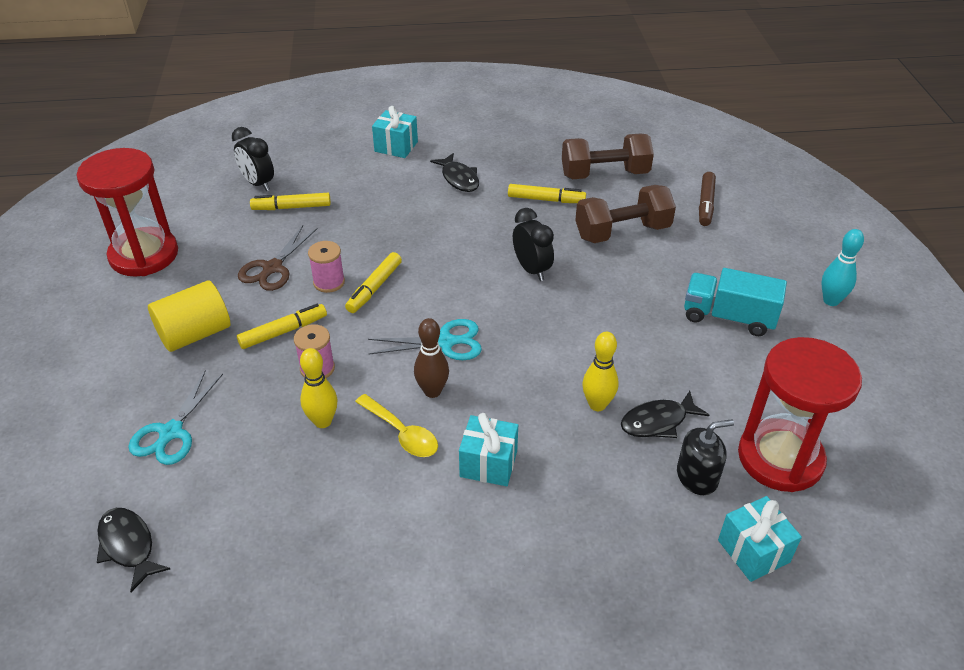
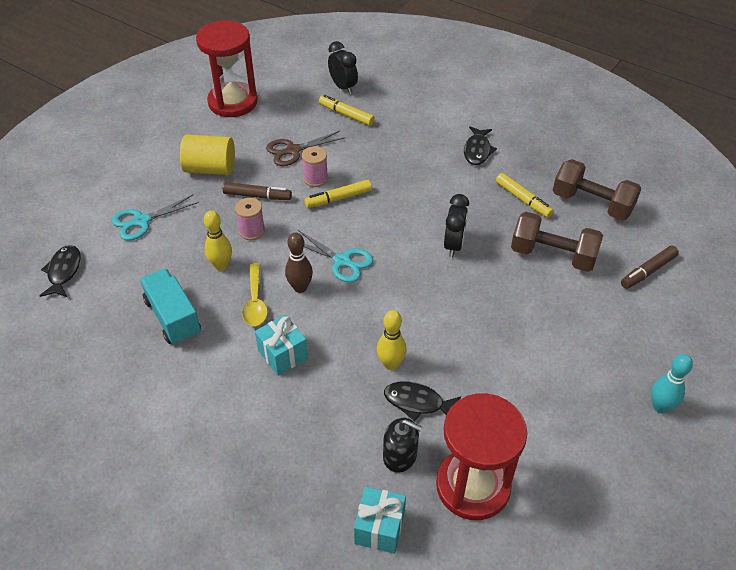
camera: 40 degrees right, 5 degrees up
black clock [232,127,274,191] -> black clock turned 150 degrees clockwise [328,41,358,94]
yellow marker [237,304,327,349] -> brown marker [223,182,292,200]
turquoise gift [372,106,418,158] -> none
turquoise truck [684,268,787,336] -> turquoise truck moved to [140,269,201,345]

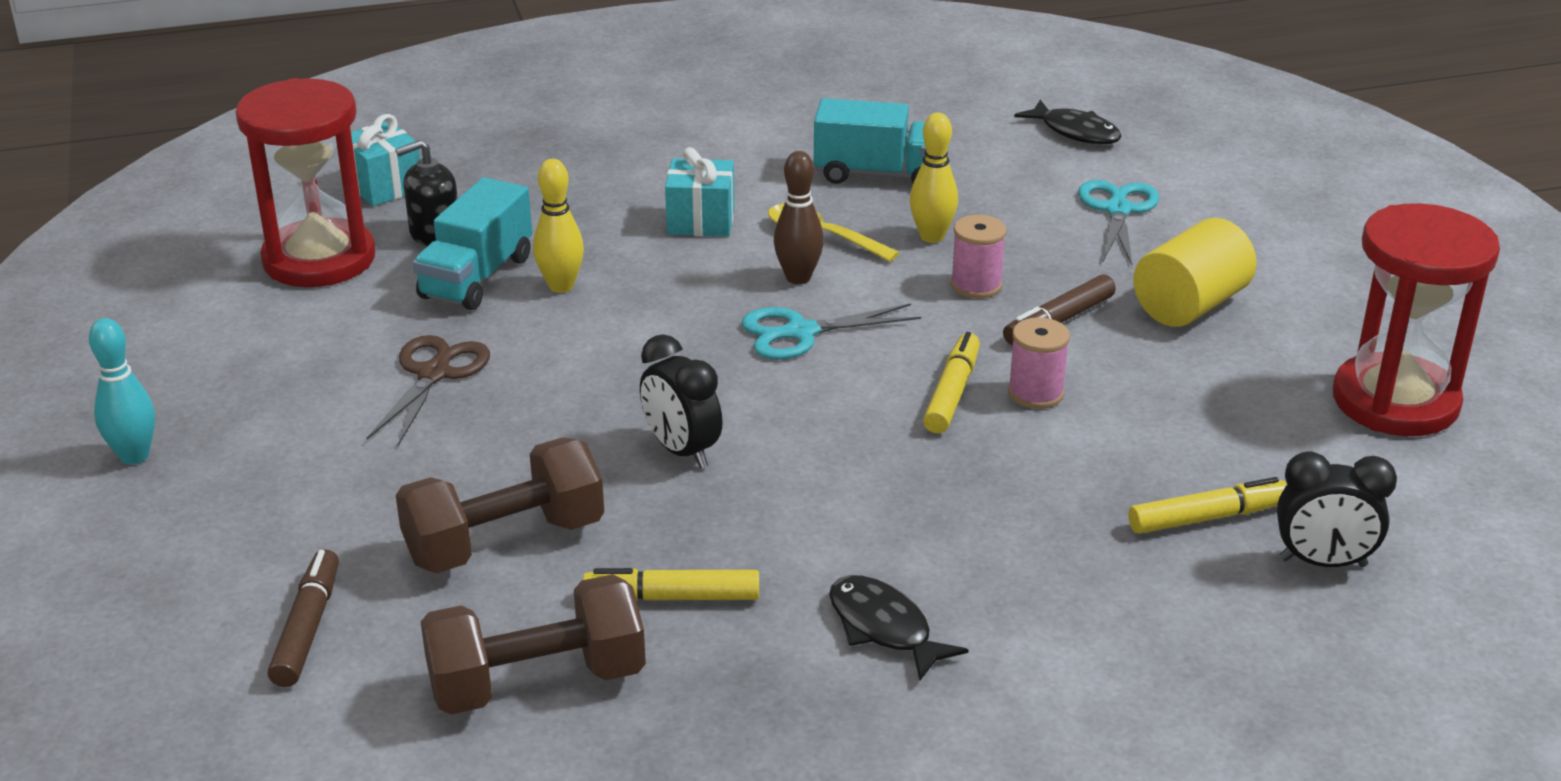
camera: 130 degrees right, 15 degrees down
brown scissors [266,131,346,166] -> brown scissors moved to [367,335,490,446]
black fish [384,381,461,421] -> turquoise truck [413,177,532,310]

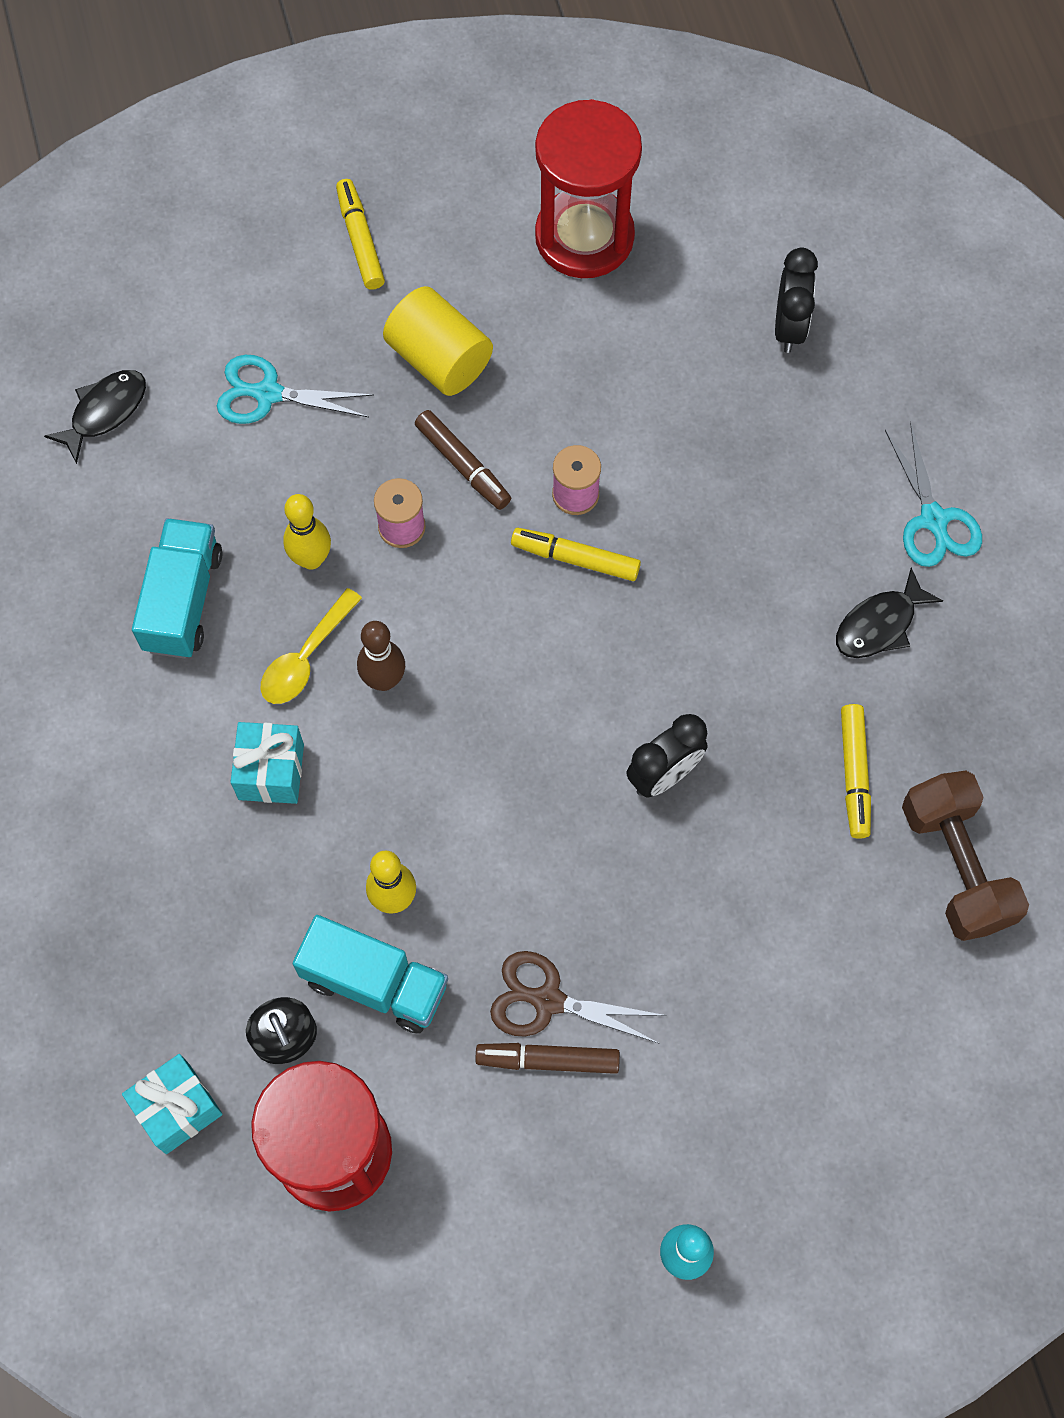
camera: 90 degrees left, 35 degrees up
brown marker [268,549,339,687] -> brown marker moved to [475,1043,620,1074]
brown dumbbell [396,437,604,573] -> none
turquoise scissors [741,303,921,360] -> turquoise scissors moved to [885,422,982,567]
yellow marker [1128,477,1287,534] -> yellow marker moved to [336,179,385,290]

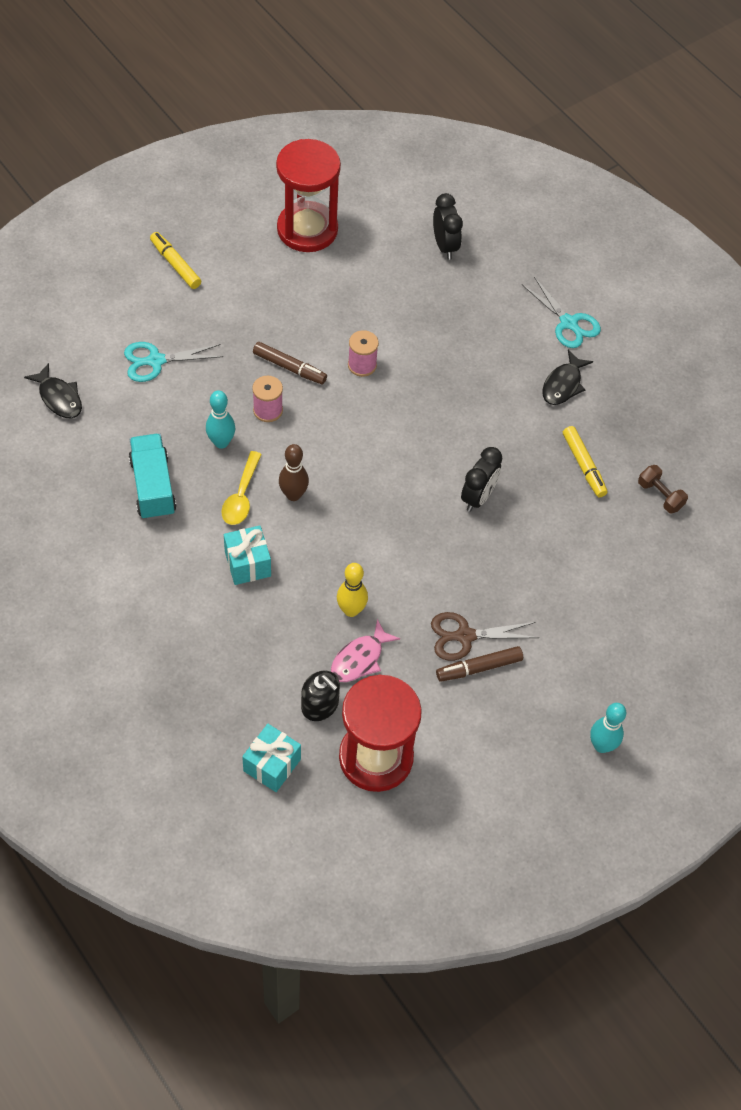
camera: 25 degrees left, 10 degrees down
black fish [44,370,146,464] -> black fish turned 120 degrees clockwise [24,363,82,419]
yellow bowling pin [283,494,331,570] -> turquoise bowling pin [206,390,235,449]
turquoise truck [293,915,448,1034] -> pink fish [331,619,400,682]
yellow cylinder [383,286,493,396] -> none
yellow marker [511,528,641,581] -> none
brown dumbbell [902,771,1029,941] -> brown dumbbell [638,465,688,513], size x0.53

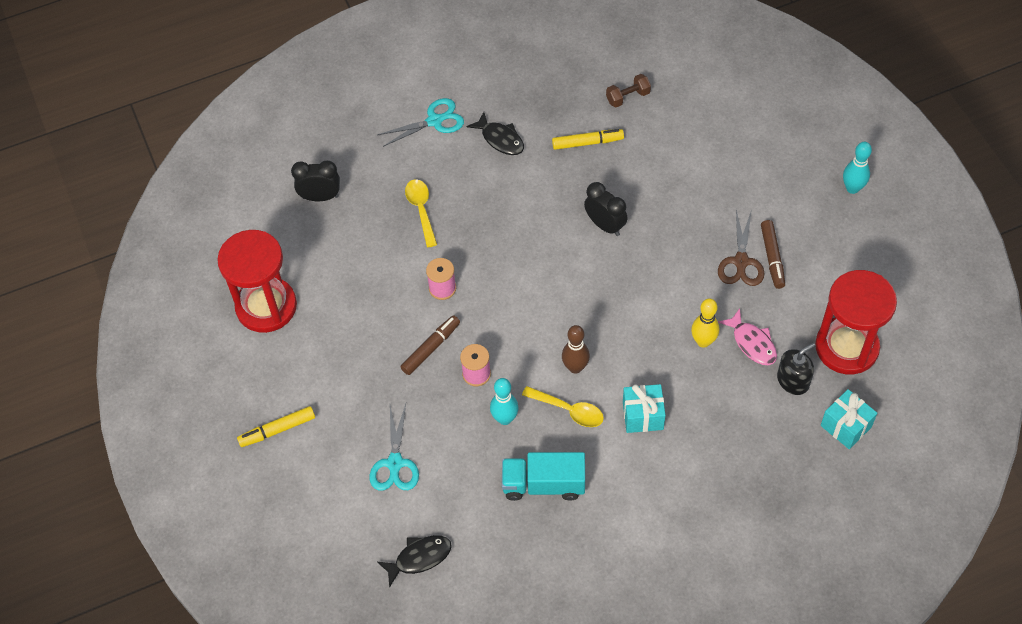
camera: 70 degrees left, 0 degrees up
none -> yellow spoon [405,179,437,247]

